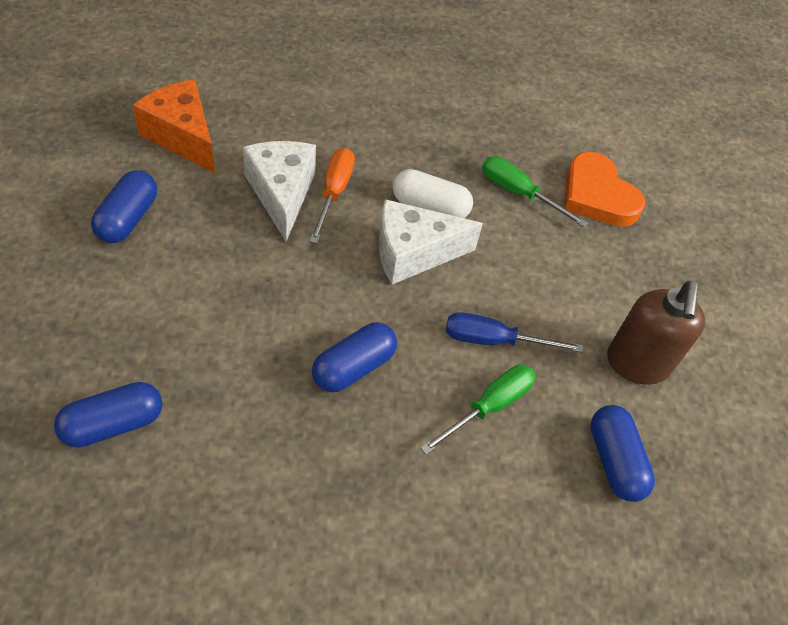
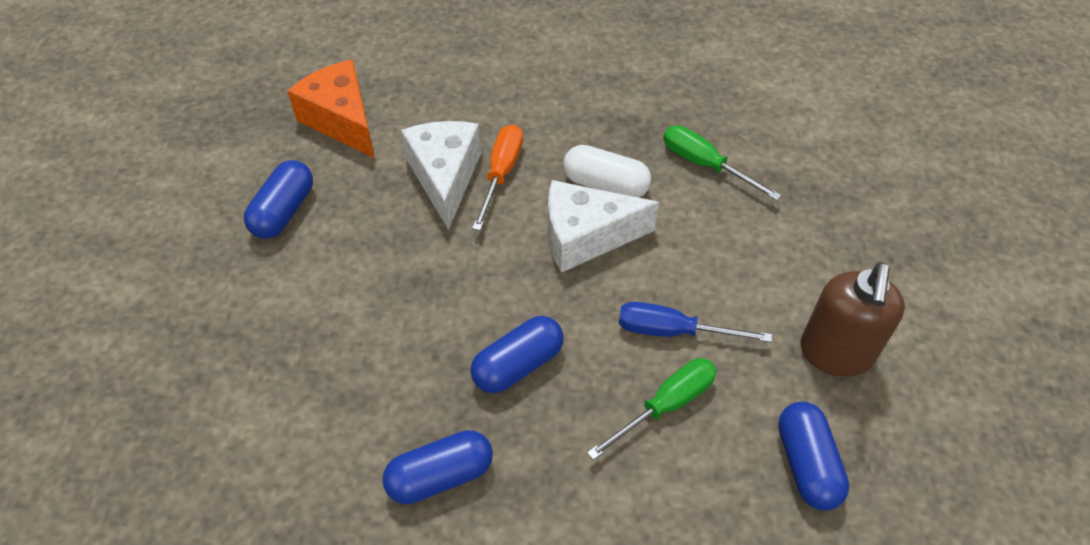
camera: 10 degrees right, 0 degrees up
blue capsule [54,382,163,448] -> blue capsule moved to [382,430,493,504]
orange heart [564,152,645,227] -> none

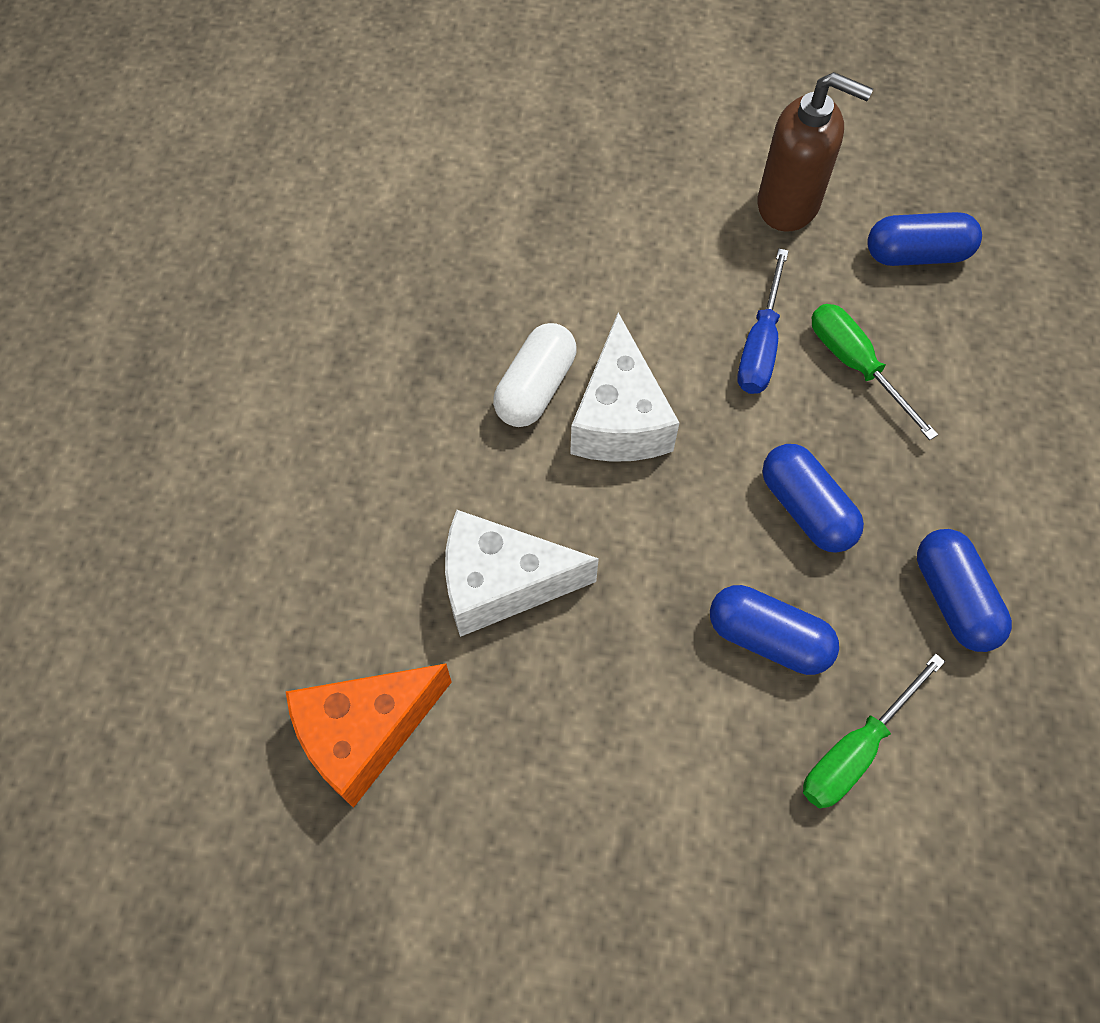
camera: 85 degrees left, 10 degrees up
blue capsule [244,160,313,239] -> blue capsule moved to [710,585,839,675]
orange screwdriver [472,124,523,231] -> none
green screwdriver [663,125,781,201] -> green screwdriver moved to [803,654,945,809]

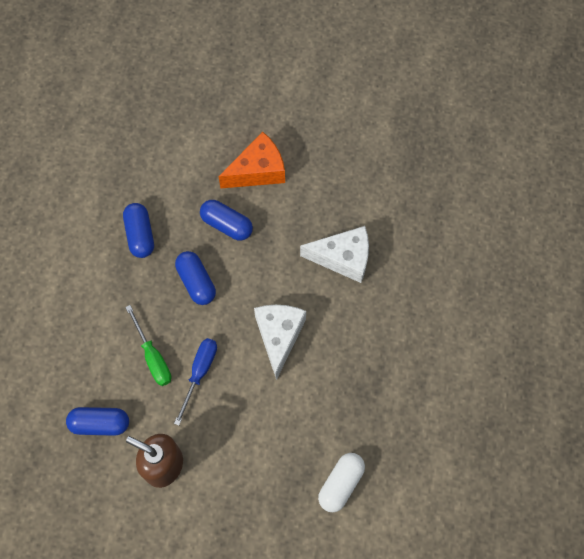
camera: 175 degrees left, 5 degrees up
orange cheese [286,664,452,808] -> orange cheese moved to [218,132,285,188]
white capsule [493,323,576,427] -> white capsule moved to [318,453,365,512]
green screwdriver [803,654,945,809] -> none

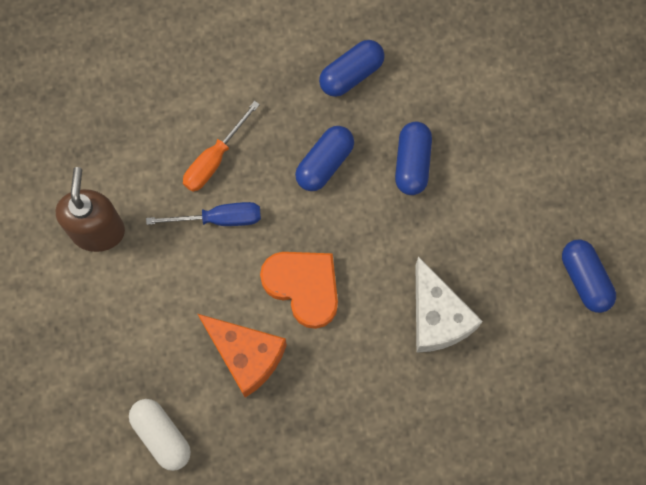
camera: 65 degrees right, 5 degrees up
blue capsule [66,407,129,436] -> blue capsule moved to [562,240,616,313]
green screwdriver [125,305,171,386] -> orange screwdriver [183,101,260,192]
orange cheese [218,132,285,188] -> orange cheese moved to [198,314,287,398]
white cheese [254,305,306,380] -> orange heart [260,252,338,329]
white capsule [318,453,365,512] -> white capsule turned 45 degrees clockwise [129,399,191,471]

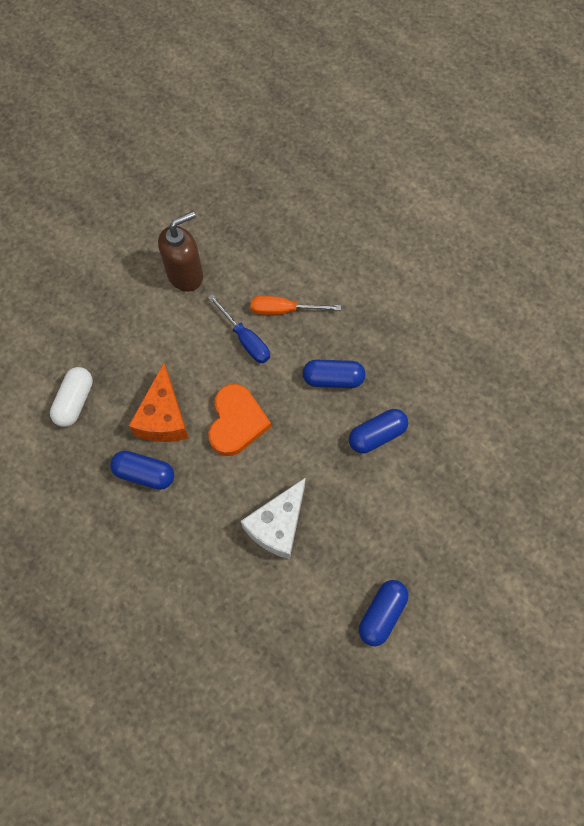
camera: 55 degrees right, 5 degrees down
blue capsule [319,40,385,97] -> blue capsule moved to [110,451,174,490]

